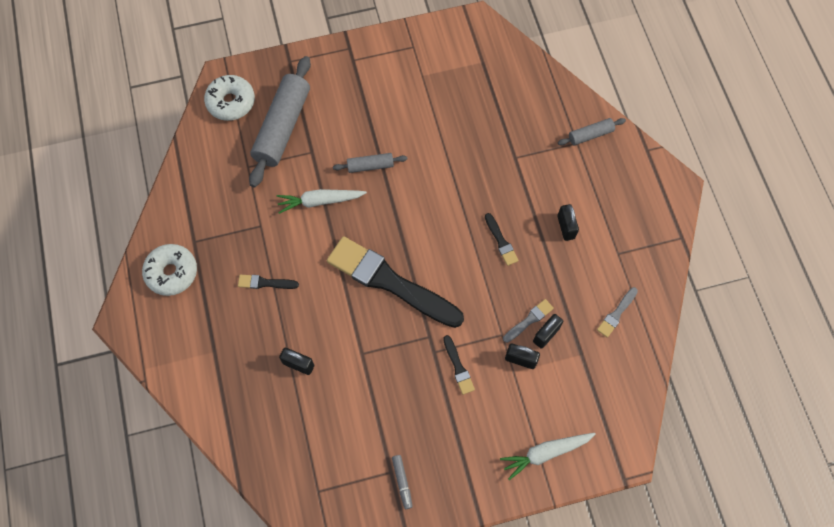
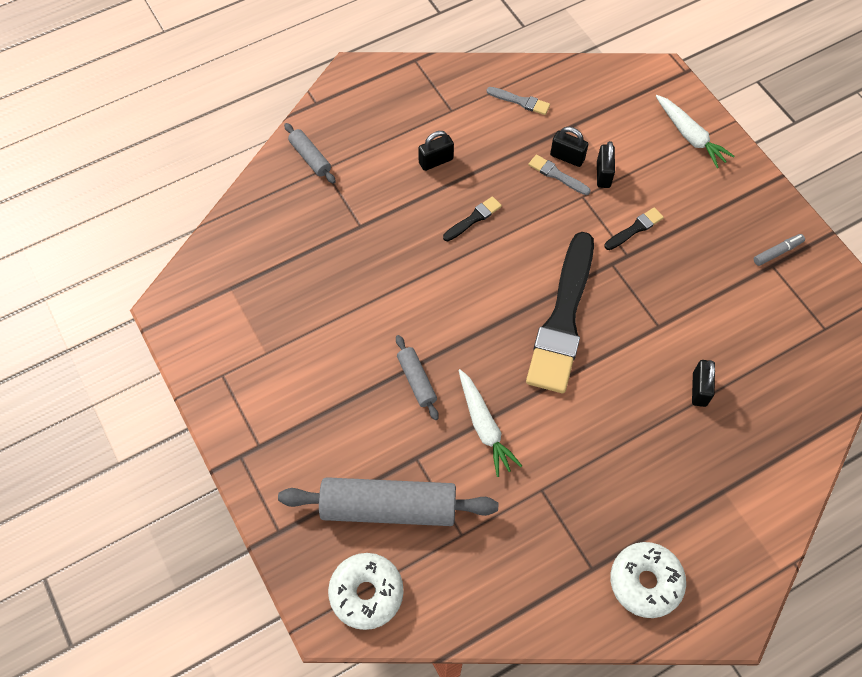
camera: 105 degrees left, 5 degrees down
black brush [238,275,299,289] -> none

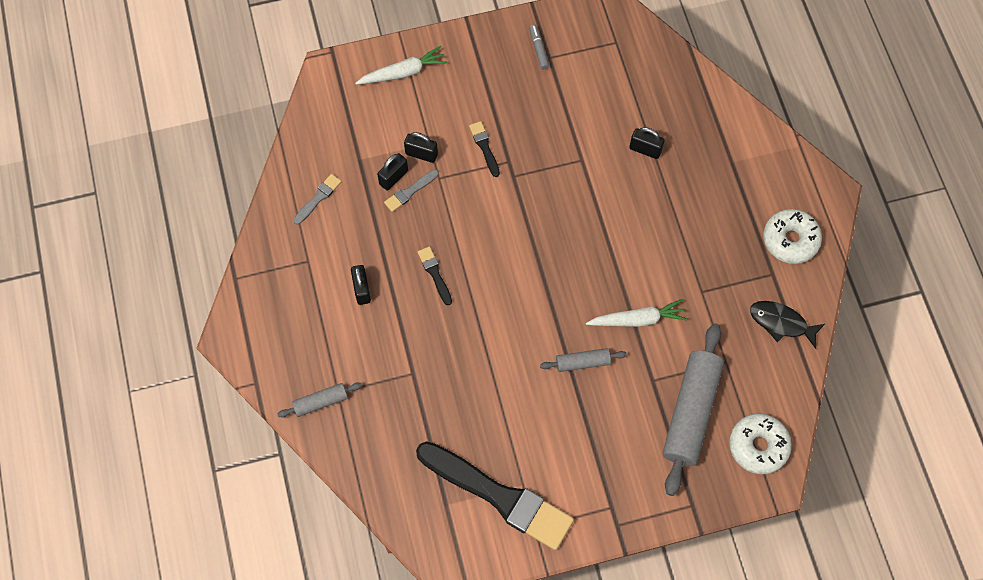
camera: 75 degrees left, 5 degrees up
black brush [526,232,594,393] -> black brush moved to [416,441,574,550]
none -> black fish [750,301,825,349]

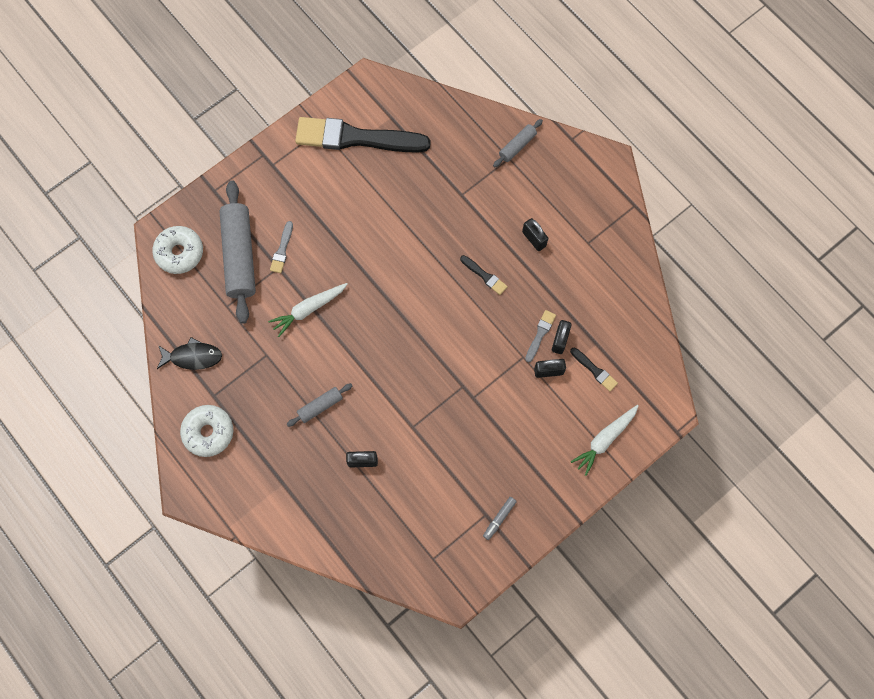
camera: 155 degrees right, 5 degrees up
grey brush [293,174,341,225] -> grey brush moved to [270,221,293,273]
black brush [469,121,500,177] -> black brush moved to [570,347,618,391]
grey marker [529,24,549,70] -> grey marker turned 75 degrees clockwise [483,497,517,540]
grey rolling pin [540,348,627,372] -> grey rolling pin moved to [287,383,353,427]

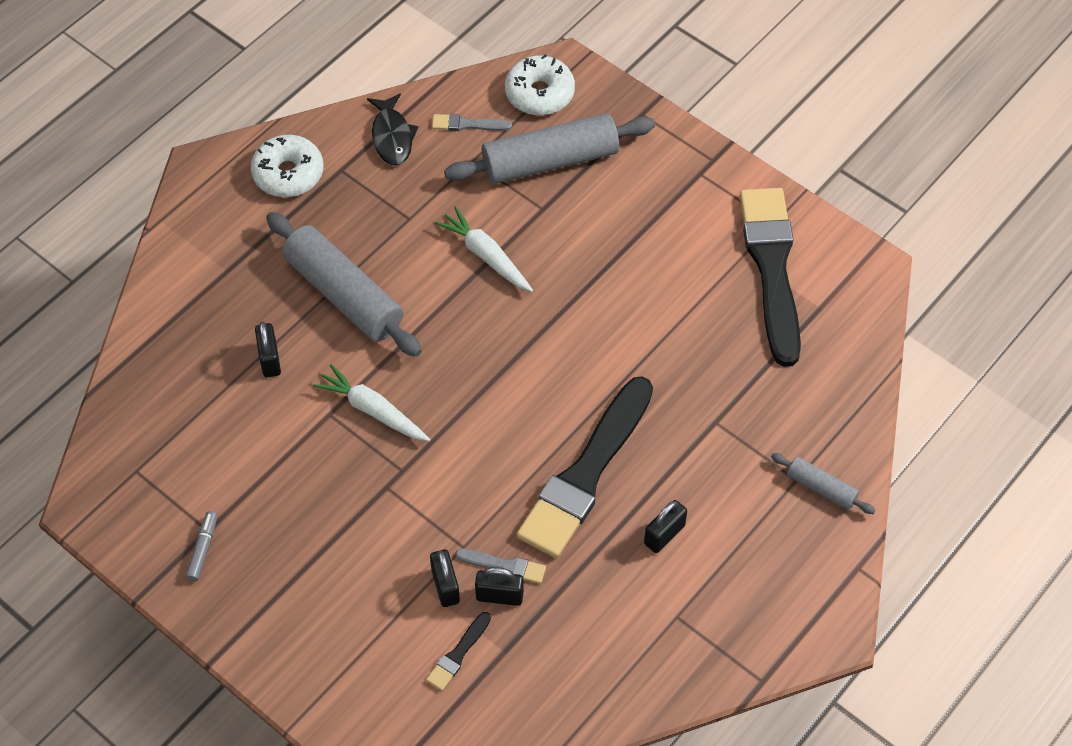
camera: 80 degrees right, 15 degrees down
grey brush [270,221,293,273] -> grey brush moved to [432,114,512,131]
grey rolling pin [287,383,353,427] -> grey rolling pin [266,212,422,357], size x2.07
black brush [460,255,508,295] -> black brush [517,376,653,558], size x2.48
grey marker [483,497,517,540] -> grey marker turned 75 degrees clockwise [186,511,217,581]
white carrot [571,405,639,476] -> white carrot moved to [313,364,431,441]

